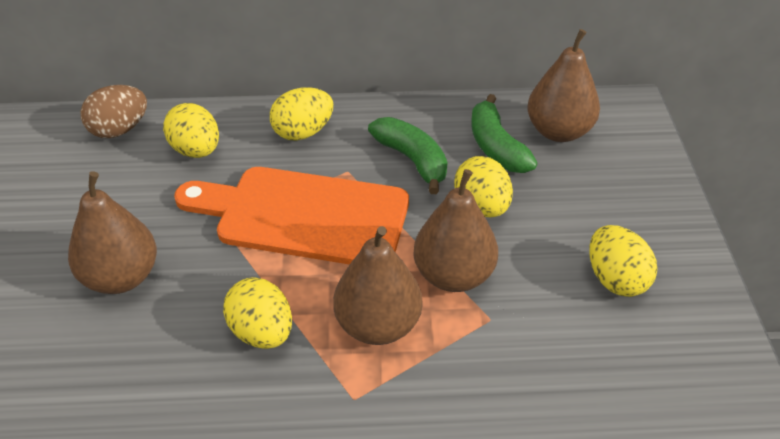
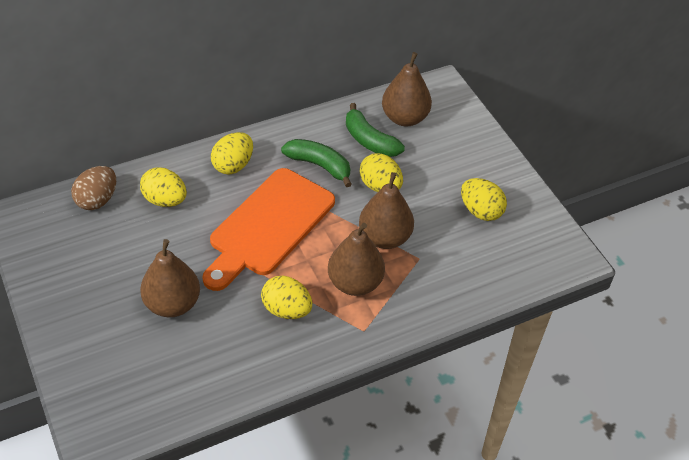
camera: 25 degrees left, 5 degrees up
orange cutting board [174,167,409,265] -> orange cutting board turned 45 degrees counterclockwise [203,168,335,291]

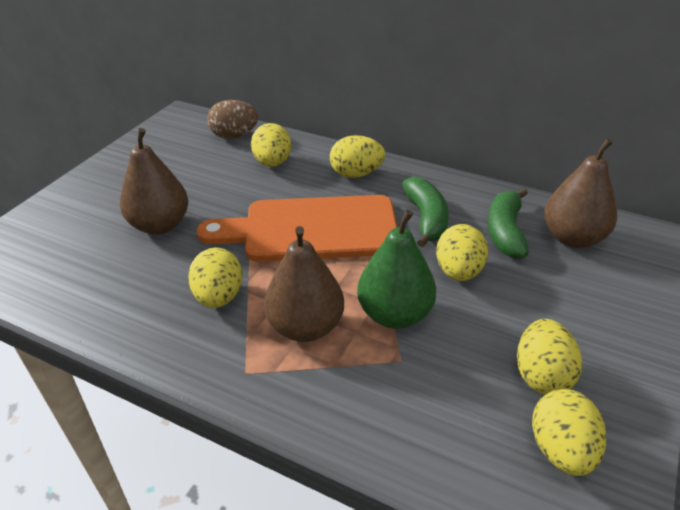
camera: 55 degrees right, 10 degrees down
brown pear [359,172,414,249] -> green pear [357,210,436,329]
none -> yellow egg [532,389,606,476]

